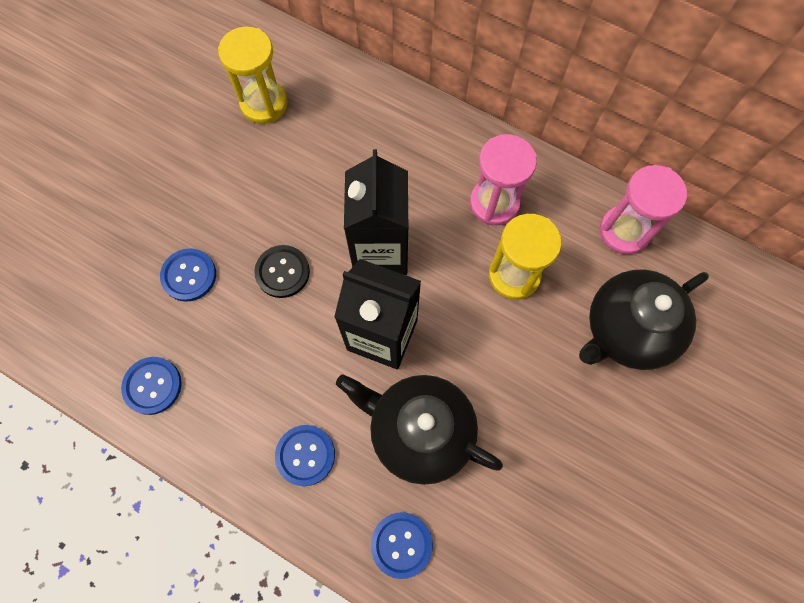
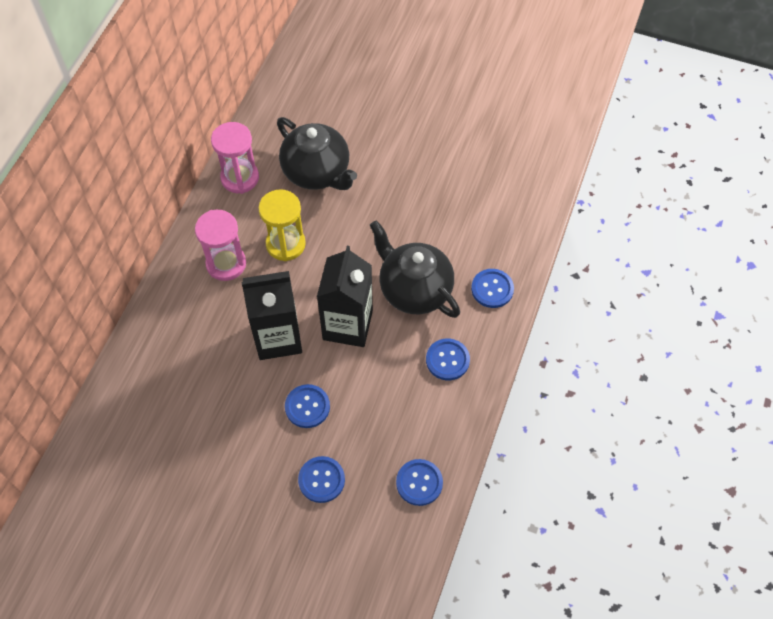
camera: 100 degrees left, 10 degrees down
yellow hourglass [218,27,288,124] -> none
black button [254,245,310,298] -> blue button [285,384,330,428]
black teapot [336,375,503,485] -> black teapot turned 120 degrees clockwise [370,220,460,318]

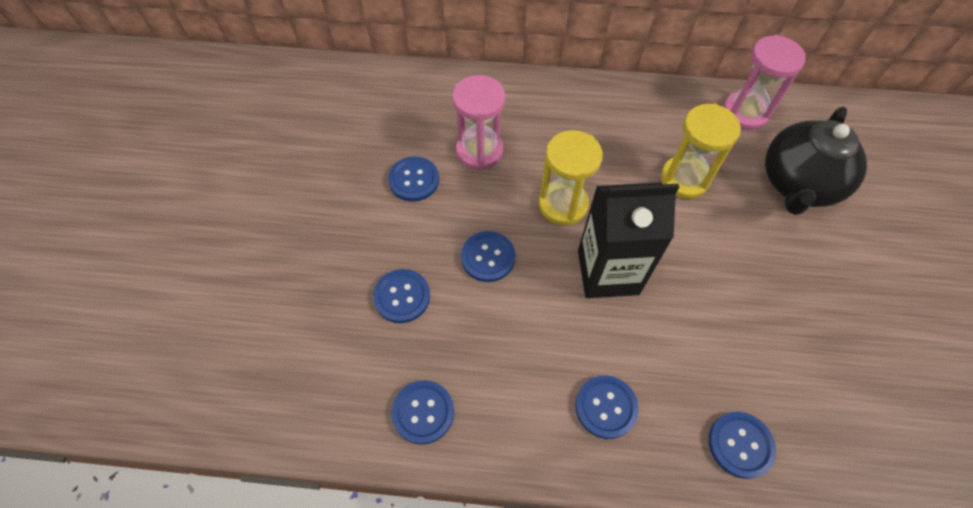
camera: 75 degrees right, 0 degrees up
pink hourglass [195,210,246,281] -> pink hourglass moved to [452,75,505,170]
black carton [242,271,302,360] -> yellow hourglass [539,130,603,225]
black teapot [370,220,460,318] -> none
none -> blue button [388,157,439,202]

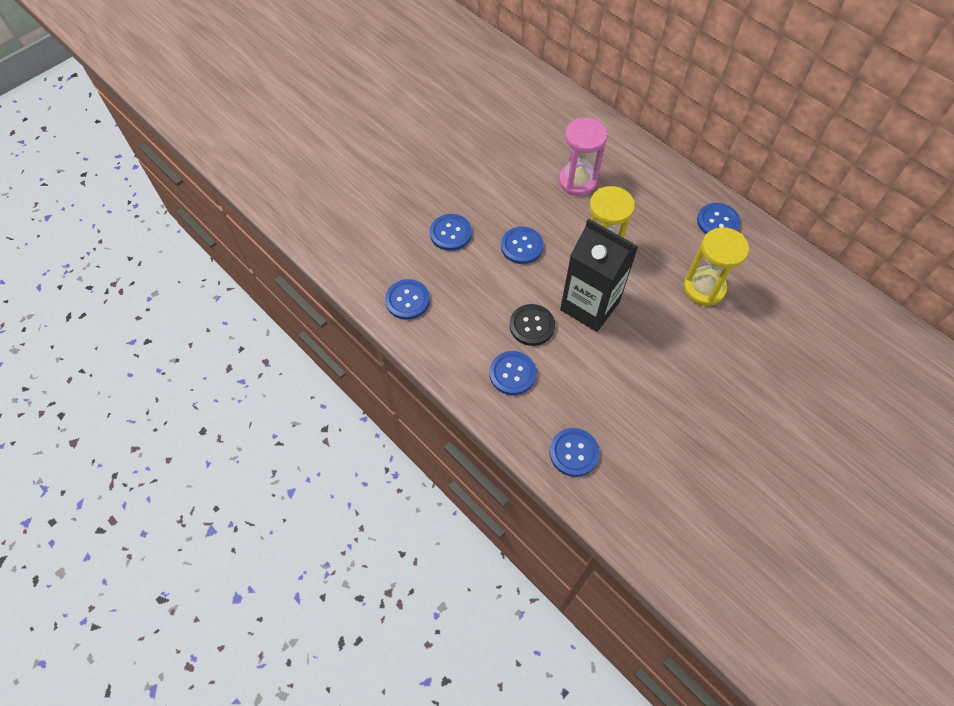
camera: 40 degrees right, 0 degrees up
blue button [388,157,439,202] -> blue button moved to [697,203,741,234]
pink hourglass [723,35,806,130] -> none
black teapot [765,107,867,215] -> none
none -> black button [510,304,555,346]

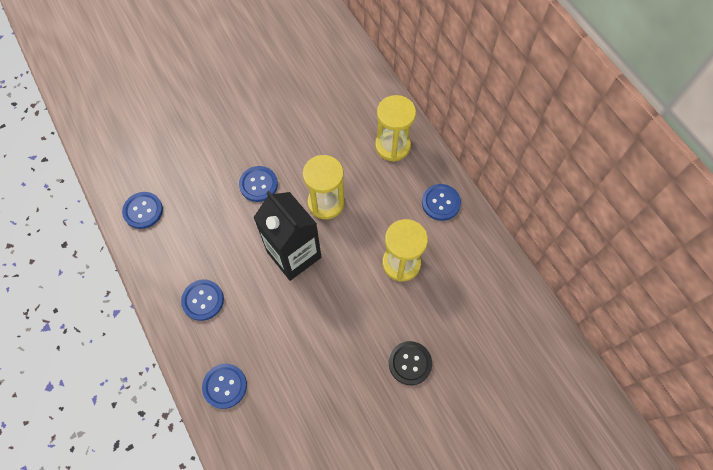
camera: 15 degrees right, 5 degrees up
blue button [430,214,472,251] -> none
black button [510,304,555,346] -> black button moved to [389,341,432,385]
pink hourglass [559,118,608,196] -> none
none -> yellow hourglass [375,95,416,162]

